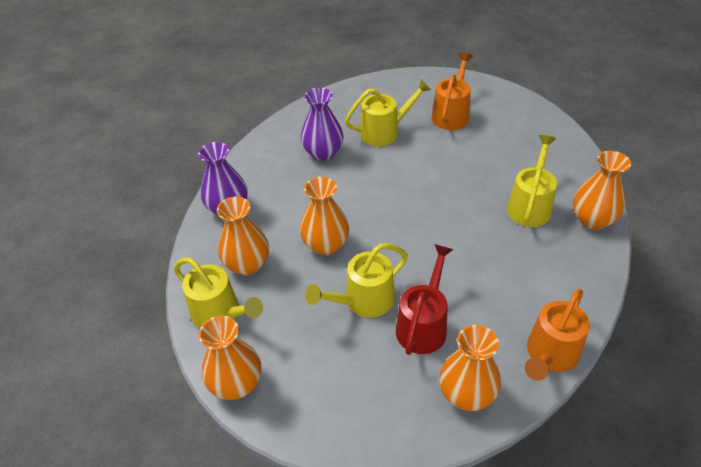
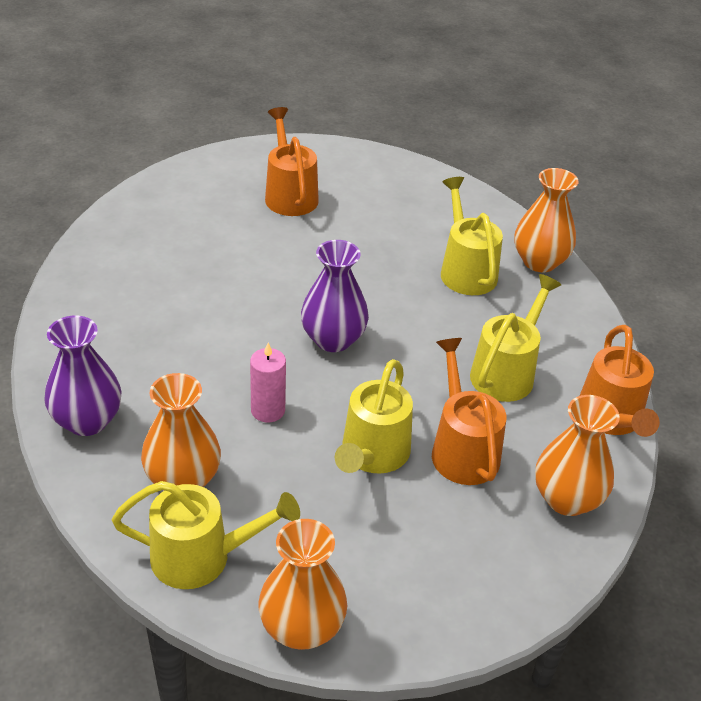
camera: 40 degrees left, 5 degrees down
orange vase [300,177,349,255] -> pink candle [250,342,286,422]
purple vase [301,88,344,161] -> purple vase moved to [301,240,369,352]
yellow watering can [345,79,431,146] -> yellow watering can moved to [470,274,561,402]
red watering can [396,244,453,355] -> orange watering can [432,338,506,485]

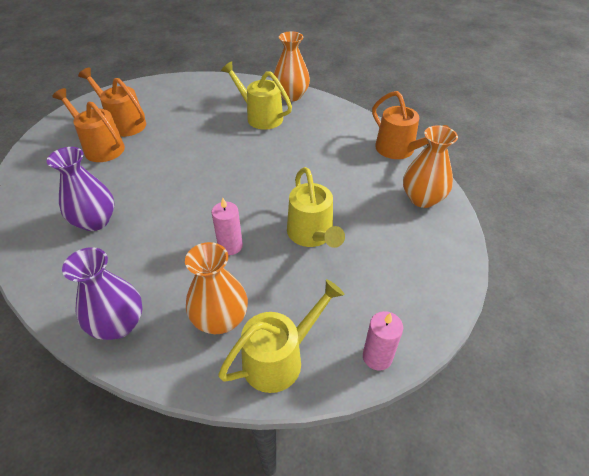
camera: 35 degrees left, 5 degrees up
orange vase [258,519,347,650] -> pink candle [363,311,403,371]
purple vase [301,240,369,352] -> purple vase moved to [47,147,114,231]
orange watering can [432,338,506,485] -> orange watering can moved to [52,88,125,162]
yellow watering can [470,274,561,402] -> none

